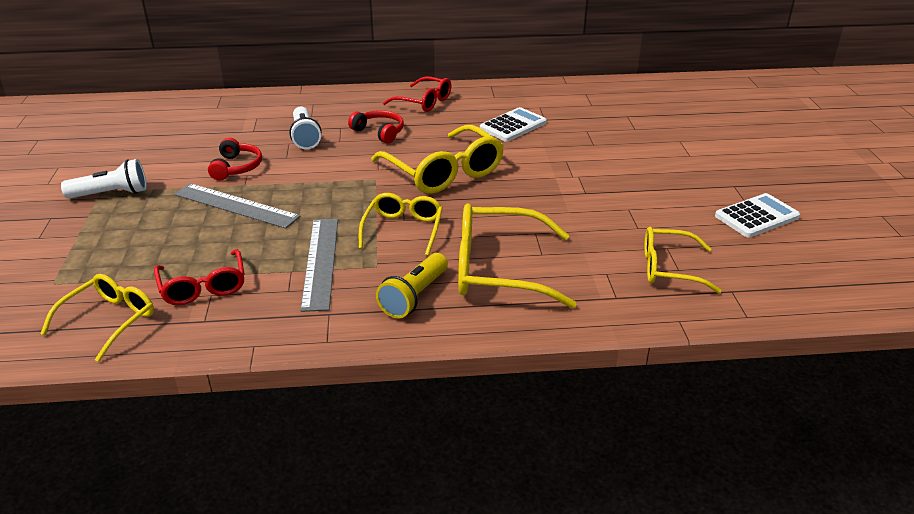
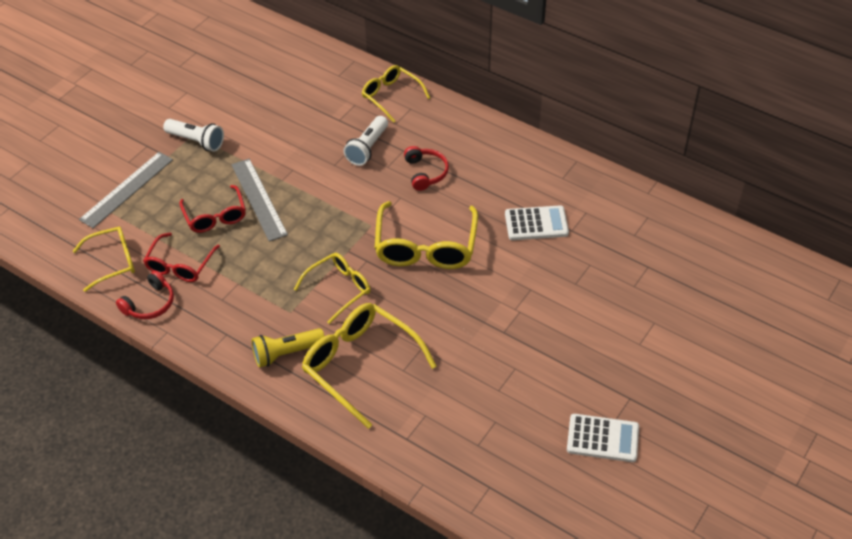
camera: 40 degrees right, 15 degrees up
red headphones [208,138,262,181] -> red headphones moved to [116,270,174,319]
grey ruler [300,218,338,312] -> grey ruler moved to [79,152,173,228]
red glasses [383,76,451,112] -> red glasses moved to [179,185,246,233]
yellow glasses [644,227,722,294] -> yellow glasses moved to [362,65,430,123]

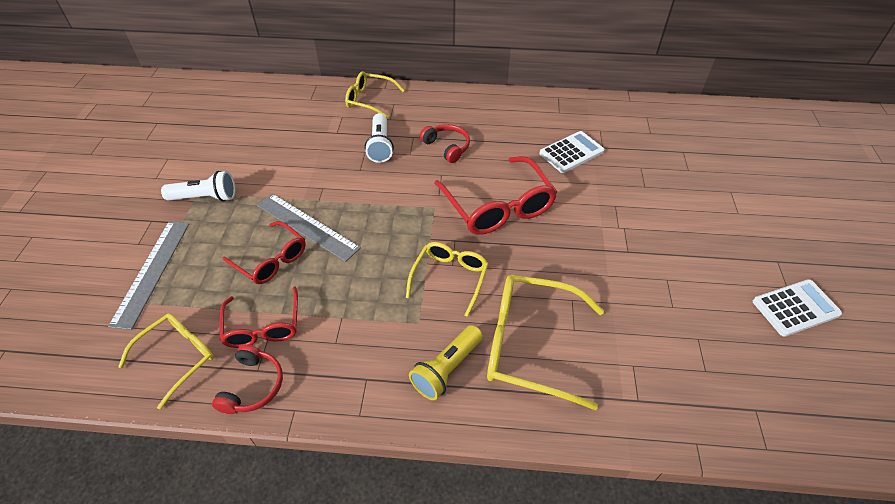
camera: 30 degrees left, 0 degrees up
yellow glasses [375,201,478,269] -> red glasses [434,156,557,235]

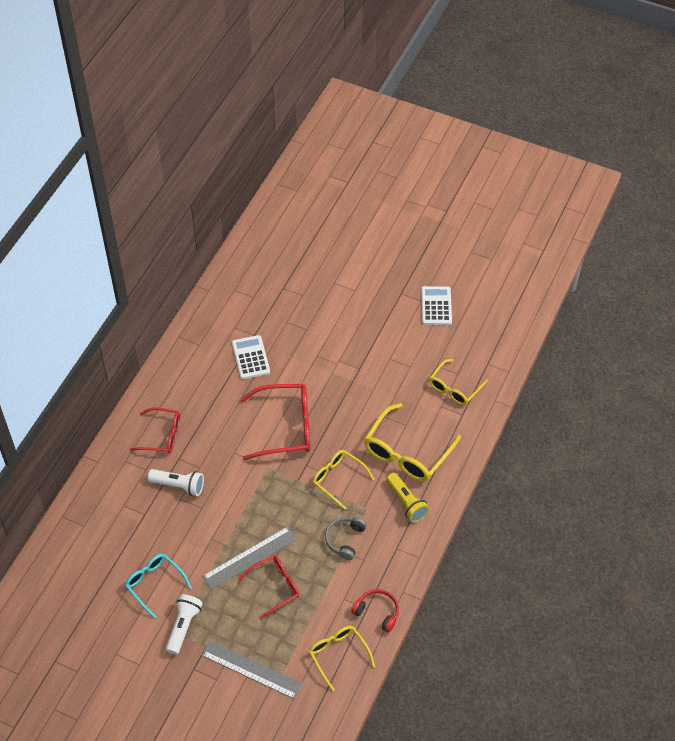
camera: 70 degrees left, 5 degrees up
red glasses [219,287,298,348] -> red glasses moved to [130,407,180,453]
yellow glasses [345,71,405,119] -> yellow glasses moved to [429,359,488,405]
red headphones [420,124,470,163] -> none
none -> turquoise glasses [125,554,192,618]
none -> grey headphones [325,517,367,560]

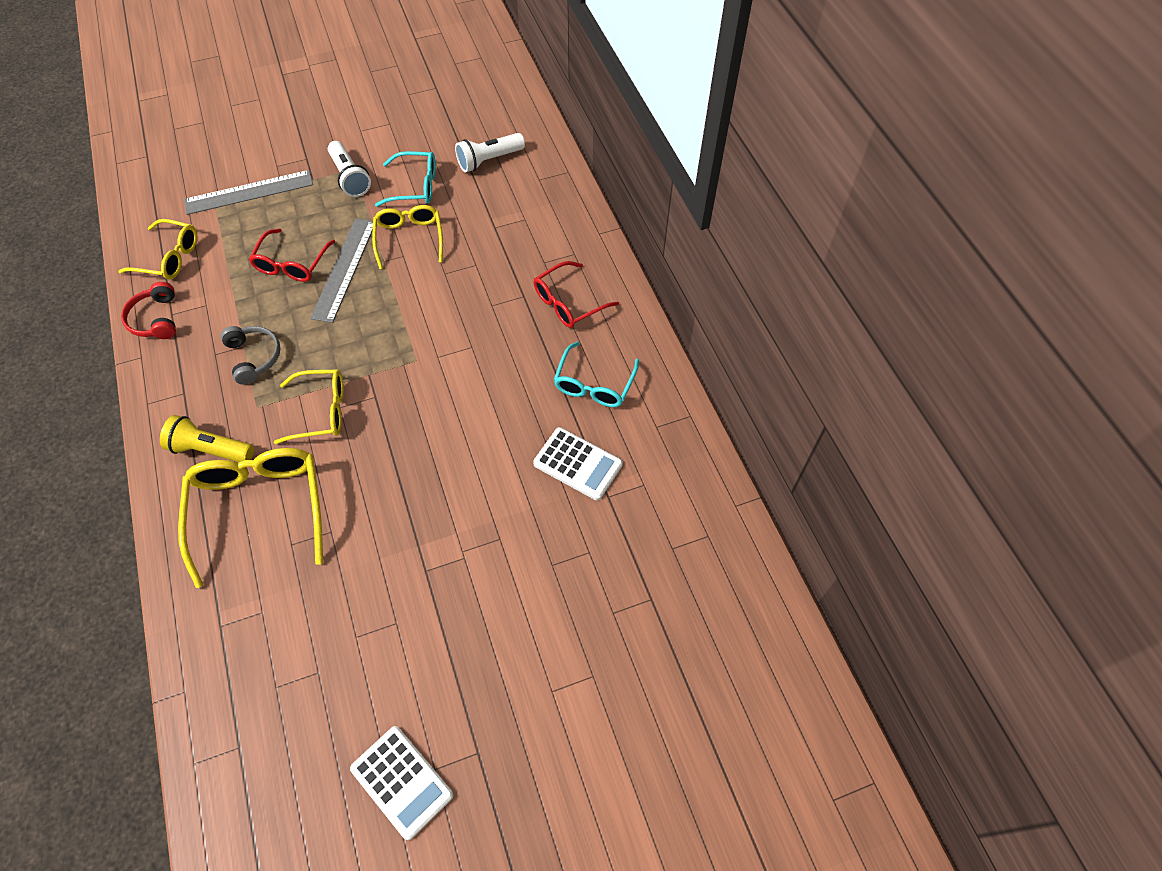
camera: 135 degrees right, 5 degrees up
white flashlight [148,469,204,496] -> white flashlight moved to [455,133,525,173]
red glasses [240,384,310,460] -> none
red headphones [351,589,399,633] -> red headphones turned 90 degrees clockwise [121,282,176,339]
yellow glasses [429,359,488,405] -> yellow glasses moved to [372,205,443,269]
none -> turquoise glasses [554,342,639,407]

